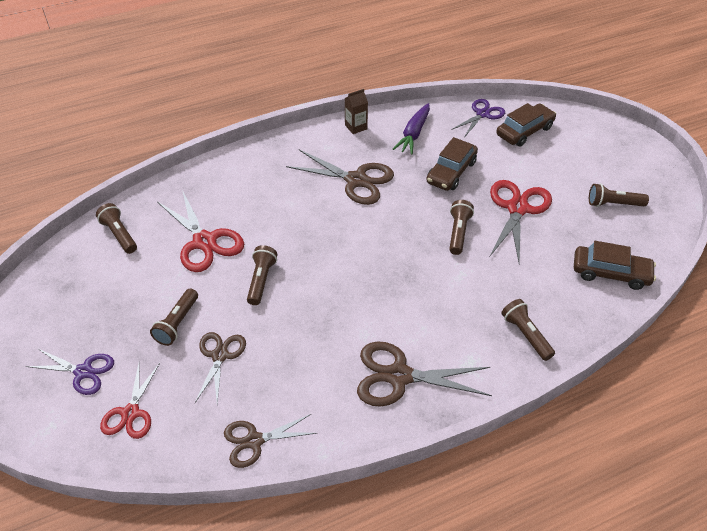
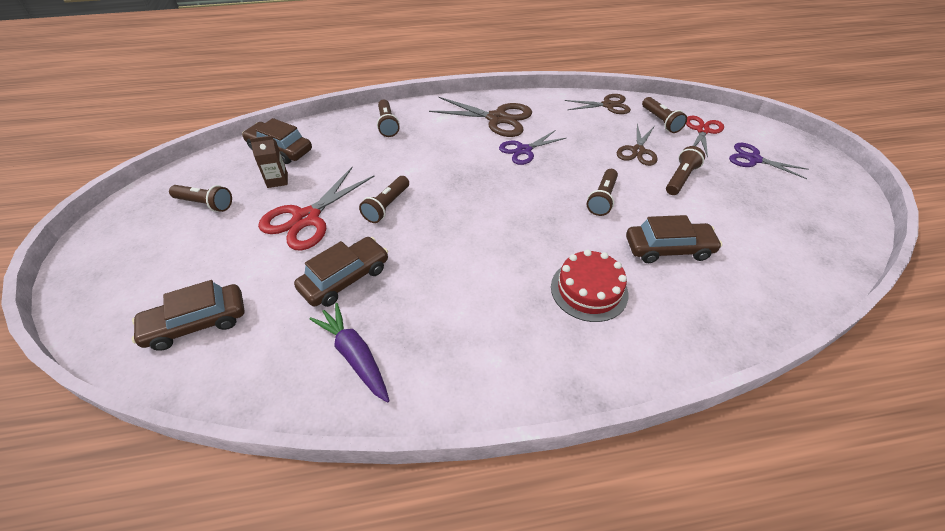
camera: 165 degrees left, 0 degrees up
brown flashlight [96,203,137,254] -> brown flashlight moved to [642,97,687,133]
red scissors [157,190,244,272] -> brown car [626,215,722,263]
brown scissors [286,150,394,205] -> none
brown carton [345,89,368,134] -> brown carton moved to [250,136,288,188]
purple carrot [393,103,430,155] -> purple carrot turned 75 degrees counterclockwise [310,303,389,403]
purple scissors [451,99,505,136] -> purple scissors moved to [499,130,566,165]
none -> red cake [551,249,628,322]

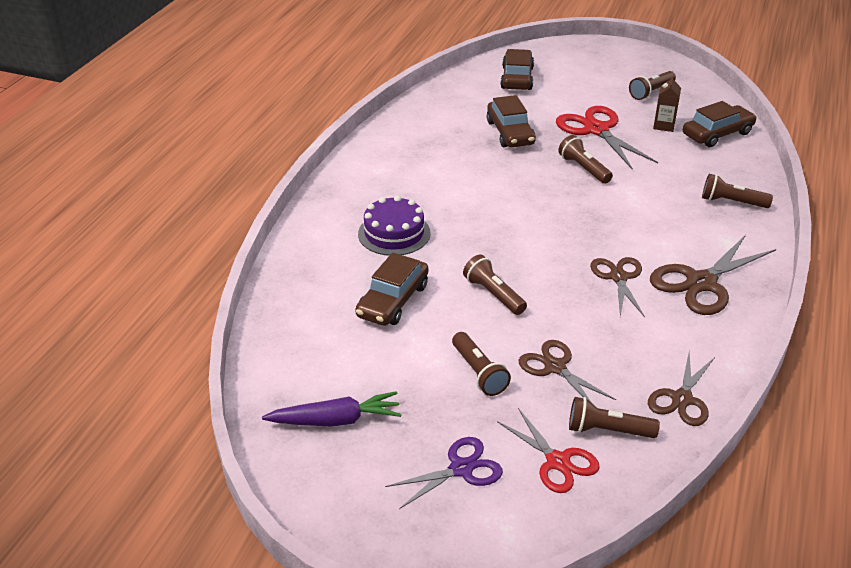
camera: 120 degrees right, 10 degrees down
purple carrot [310,303,389,403] -> purple carrot moved to [262,391,402,427]
purple scissors [499,130,566,165] -> brown scissors [590,257,645,317]
red cake [551,249,628,322] -> purple cake [358,195,431,256]

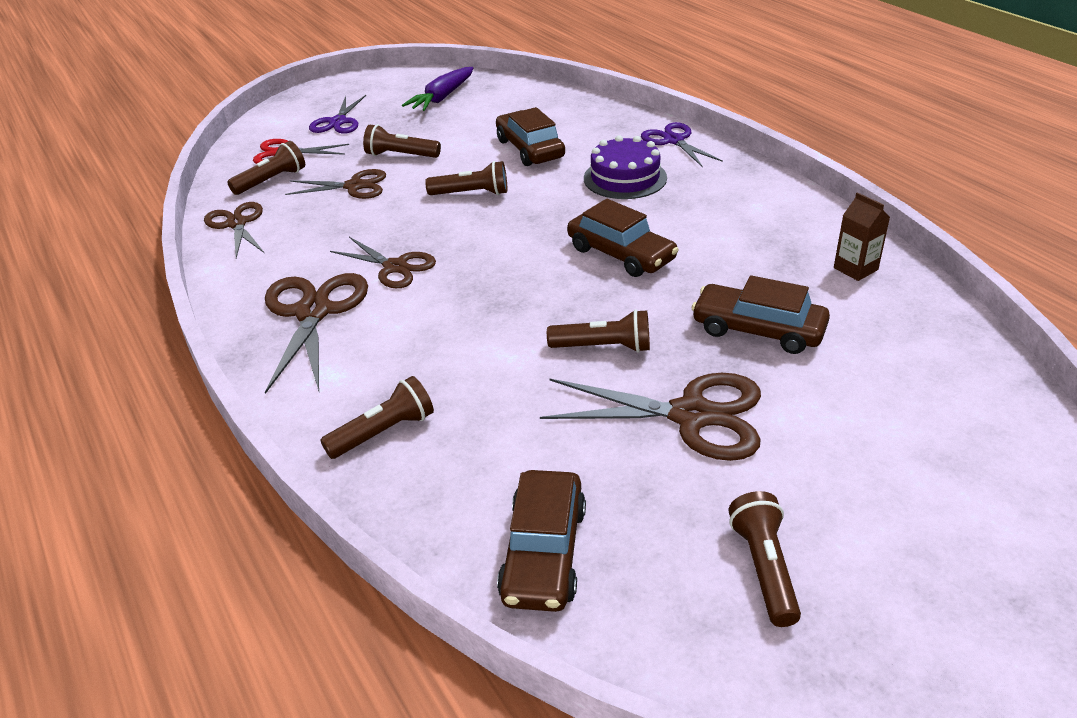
camera: 130 degrees right, 0 degrees up
brown car [500,49,534,90] -> brown car moved to [567,199,679,277]
red scissors [556,106,658,170] -> brown scissors [540,373,761,461]
brown carton [653,75,681,132] -> brown carton moved to [834,192,890,281]
none -> purple scissors [641,122,723,167]

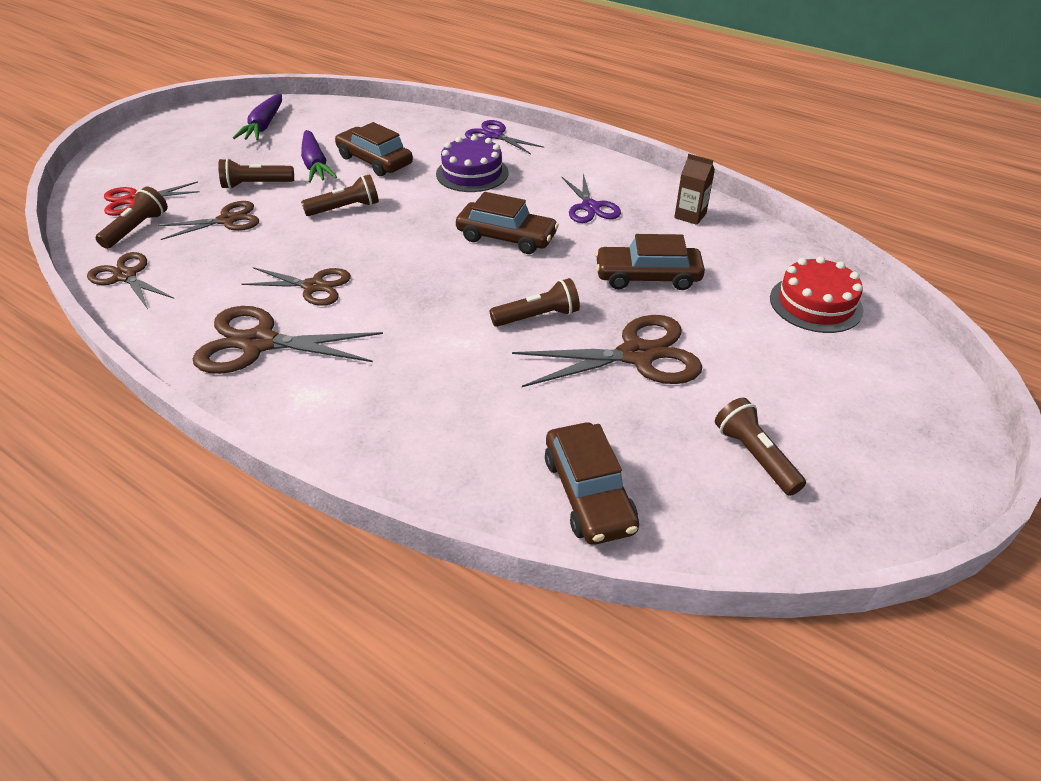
camera: 25 degrees left, 5 degrees up
brown scissors [265,273,368,394] -> brown scissors turned 60 degrees counterclockwise [193,306,383,374]
purple scissors [309,95,366,134] -> purple scissors moved to [562,174,621,223]
brown flashlight [320,376,434,459] -> none
none -> purple carrot [301,130,337,183]
none -> red cake [770,256,863,333]

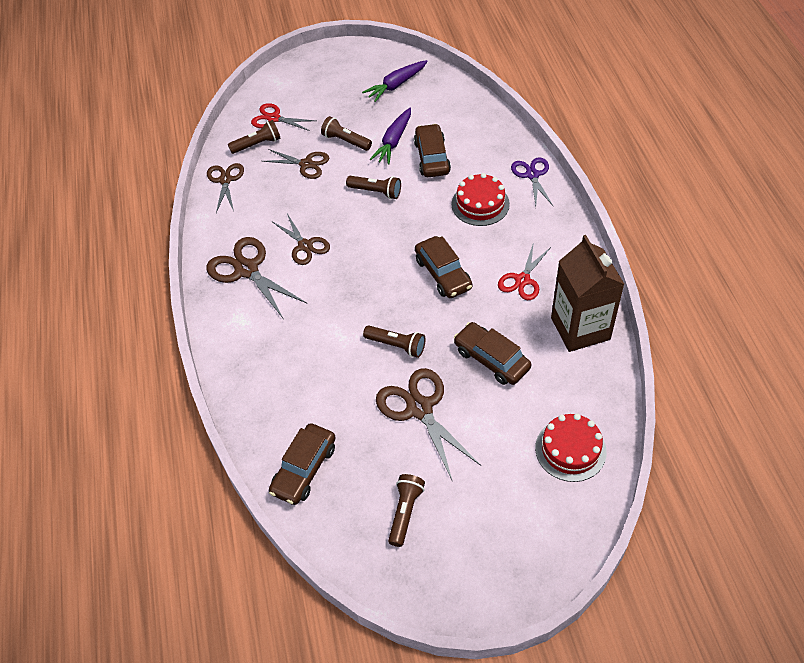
camera: 45 degrees right, 10 degrees up
purple cake [436,135,508,192] -> red cake [452,173,510,226]
brown scissors [512,315,703,387] -> brown scissors turned 150 degrees counterclockwise [376,368,481,482]
purple scissors [562,174,621,223] -> red scissors [498,242,551,300]
brown carton [674,154,715,225] -> brown carton [551,235,624,352], size x2.22

